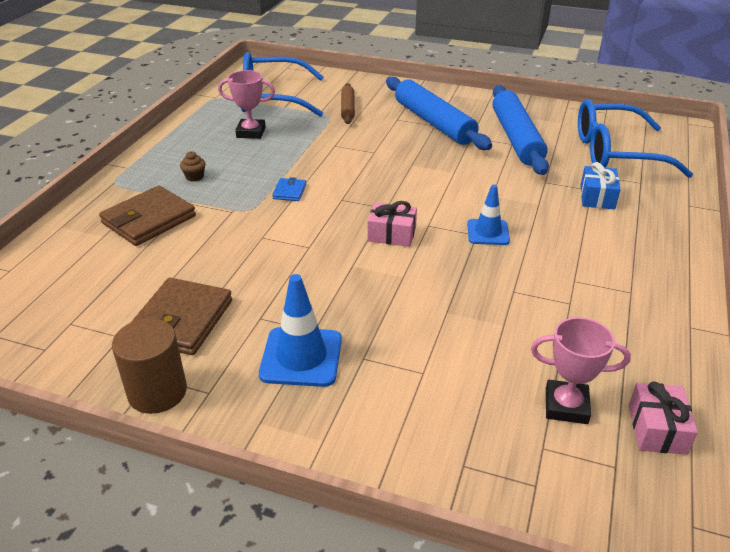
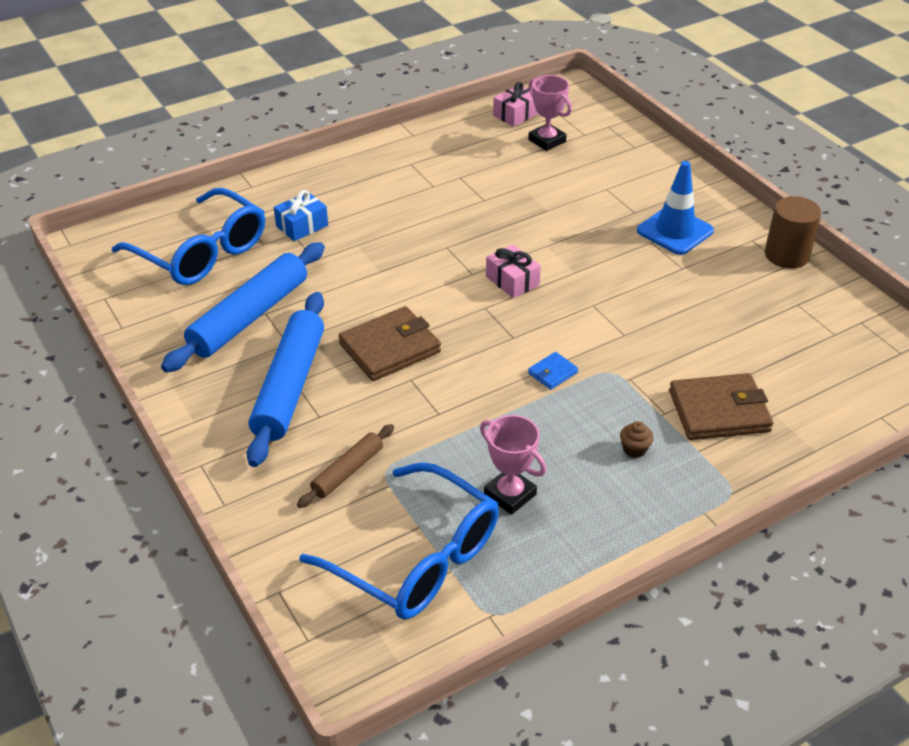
camera: 140 degrees left, 5 degrees up
brown wallet [131,278,232,355] -> brown wallet moved to [338,306,441,381]
blue traffic cone [467,184,510,245] -> none

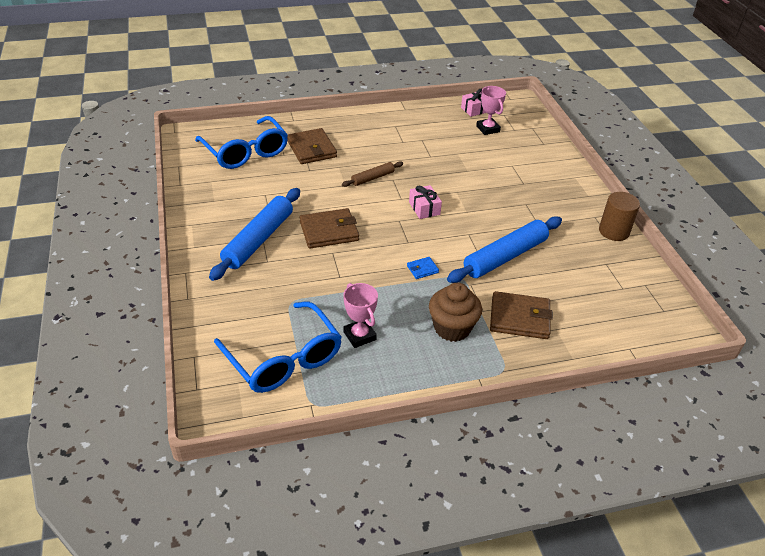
camera: 15 degrees right, 0 degrees up
blue rolling pin [161,242,325,373] -> blue rolling pin moved to [447,216,562,283]
blue gift [274,190,328,241] -> brown wallet [287,128,337,164]
brown rolling pin [297,424,394,508] -> brown rolling pin moved to [342,161,403,187]
brown cupcake [620,421,654,458] -> brown cupcake [429,283,482,342], size x2.35
blue traffic cone [637,161,714,255] -> none

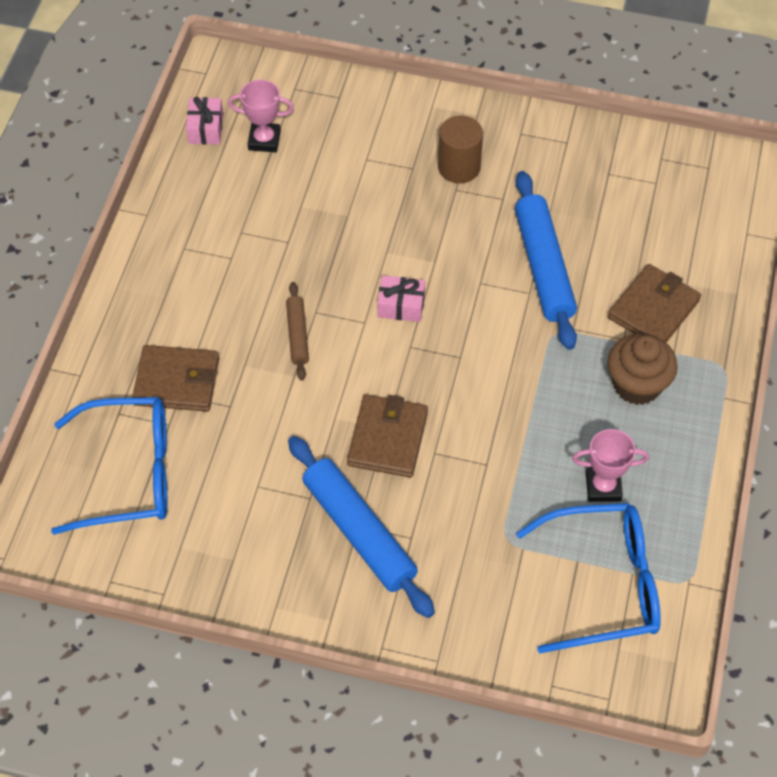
camera: 60 degrees left, 15 degrees up
blue wallet [407,257,439,279] -> none
brown cylinder [599,192,640,241] -> brown cylinder moved to [438,115,483,183]

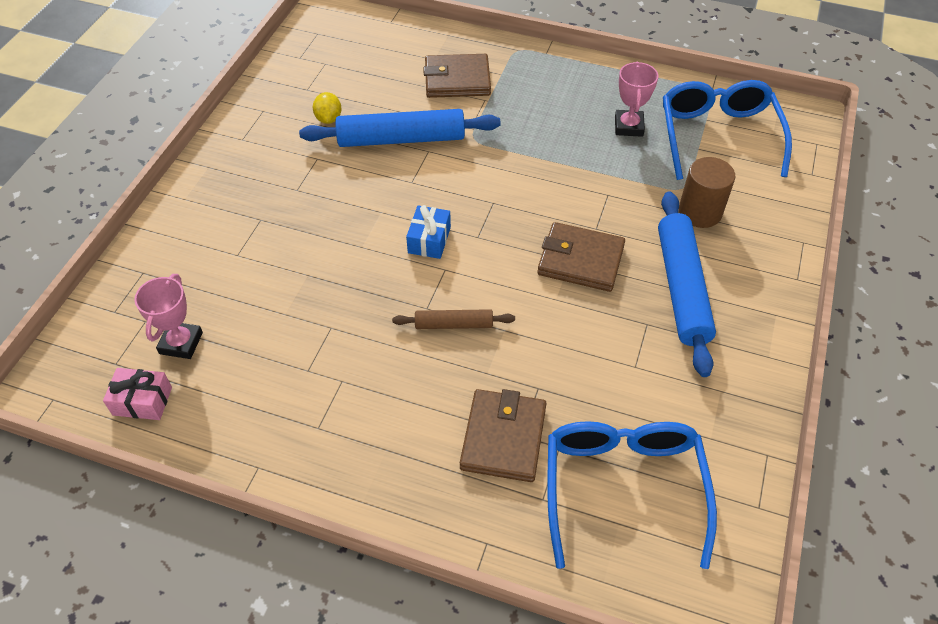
camera: 85 degrees left, 5 degrees down
blue rolling pin [288,436,435,618] -> blue rolling pin turned 60 degrees counterclockwise [658,191,716,377]
pink gift [377,275,425,322] -> blue gift [406,205,451,259]
brown cylinder [438,115,483,183] -> brown cylinder moved to [679,157,735,228]
brown cupcake [607,333,678,405] -> none
brown wallet [608,264,701,343] -> brown wallet turned 45 degrees counterclockwise [423,54,491,98]
none -> yellow lemon [313,92,342,124]

